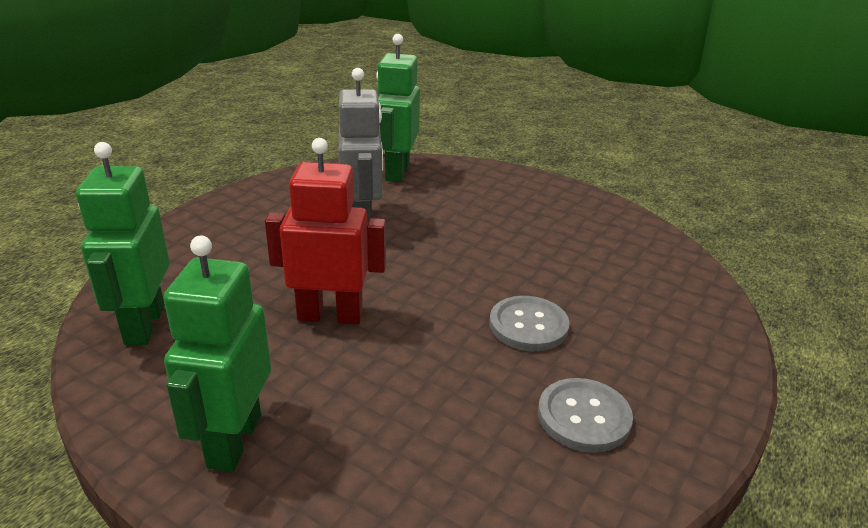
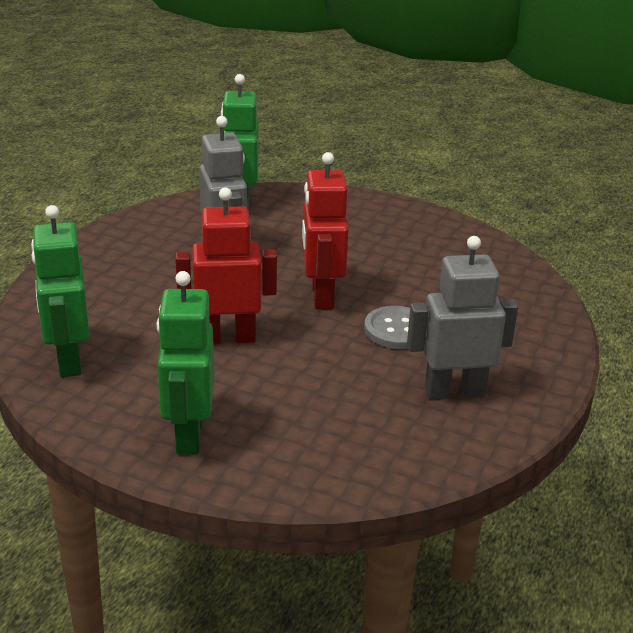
camera: 10 degrees left, 0 degrees up
grey button [538,378,633,453] -> grey robot [407,236,518,399]
none -> red robot [302,152,349,310]

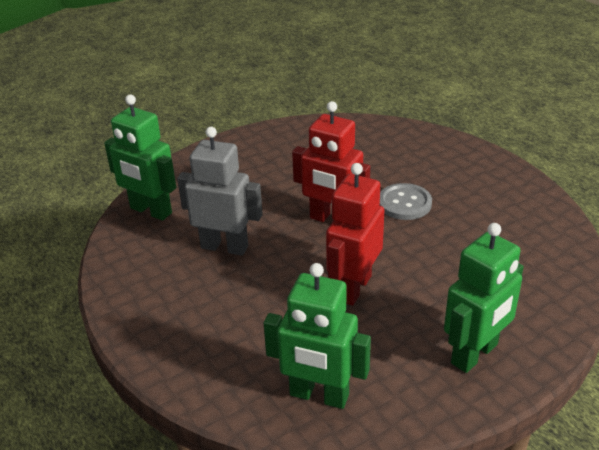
camera: 55 degrees left, 5 degrees up
green robot [157,271,214,454] -> green robot turned 75 degrees counterclockwise [444,223,524,373]
grey robot [407,236,518,399] -> none

